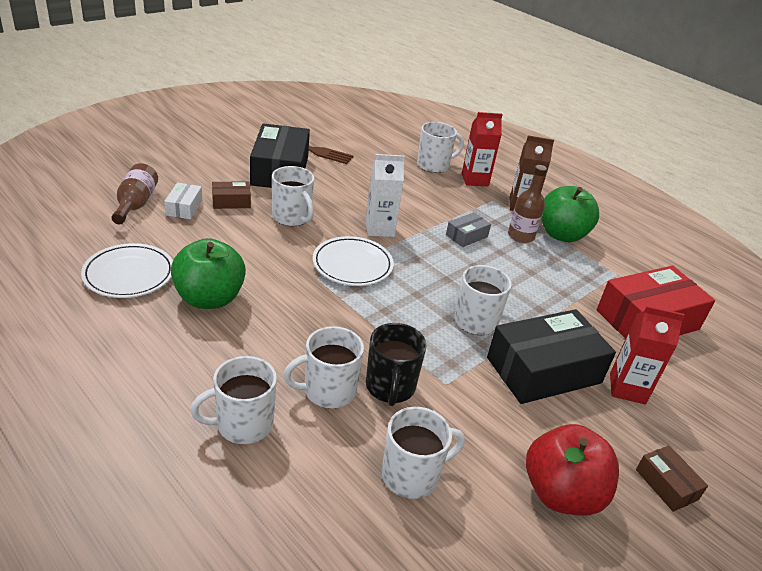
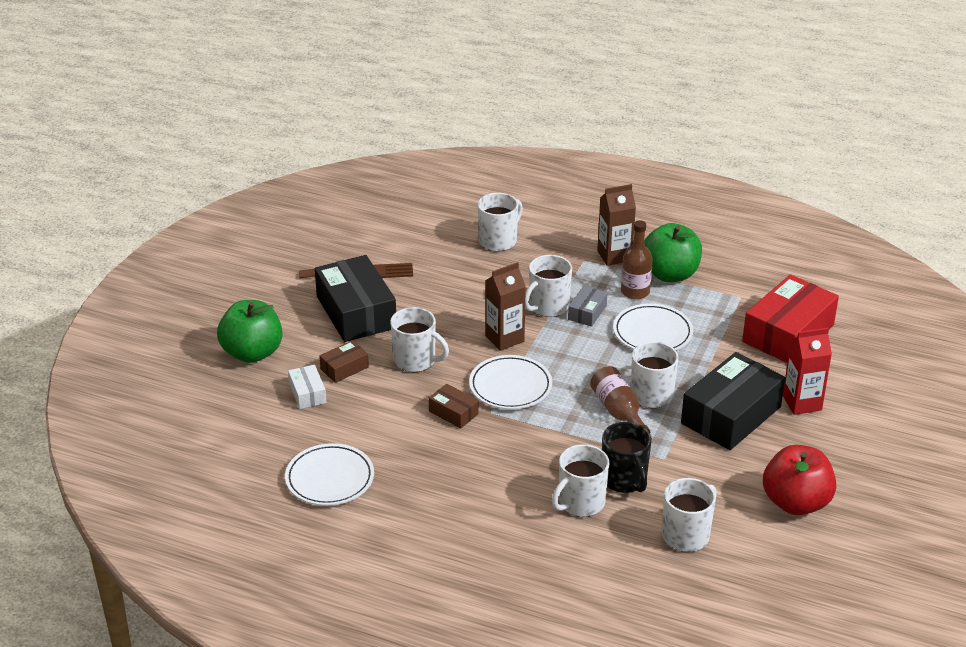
camera: 20 degrees left, 0 degrees up
brown bottle [112,163,158,224] -> brown bottle moved to [590,366,650,433]
green apple [171,238,246,309] -> green apple moved to [217,300,283,363]
white mug [190,356,277,444] -> white mug moved to [525,255,572,317]
white carton [366,154,405,237] -> brown carton [485,262,526,351]
red carton [462,112,503,186] -> none
brown box [636,445,708,512] -> brown box moved to [429,384,479,429]
none -> white plate [613,304,693,350]

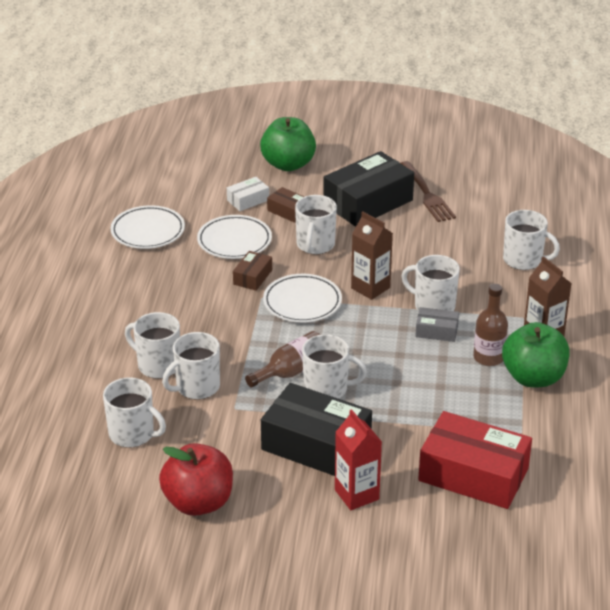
camera: 75 degrees right, 0 degrees up
black mug [602,422,652,493] -> white mug [162,332,220,399]
white plate [613,304,693,350] -> white plate moved to [197,215,272,259]

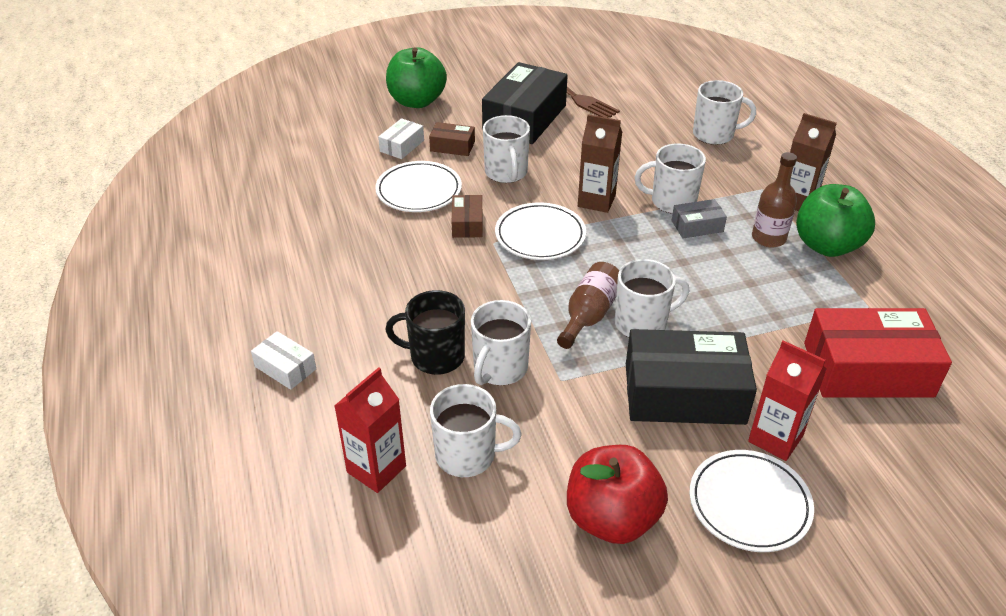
camera: 25 degrees left, 5 degrees up
white plate [110,205,185,249] -> white plate moved to [690,450,814,552]
white mug [125,312,180,379] -> black mug [385,290,465,375]
none -> white box [251,331,316,390]
none -> red carton [334,367,406,493]

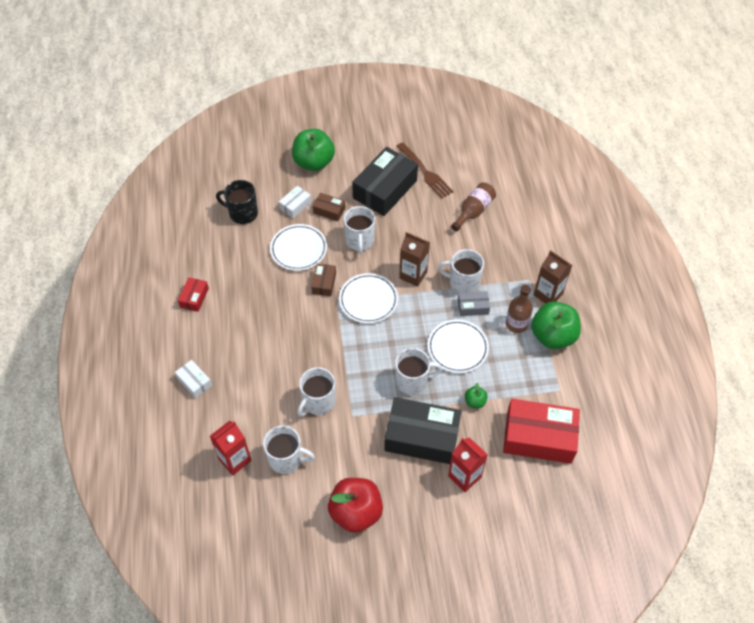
camera: 10 degrees right, 15 degrees up
black mug [385,290,465,375] -> black mug moved to [216,180,258,224]
brown bottle [557,262,619,349] -> brown bottle moved to [451,182,496,231]
white plate [690,450,814,552] -> white plate moved to [428,320,489,373]
white mug [693,80,756,145] -> none
none -> red box [178,277,209,312]
none -> green apple [465,383,488,408]

